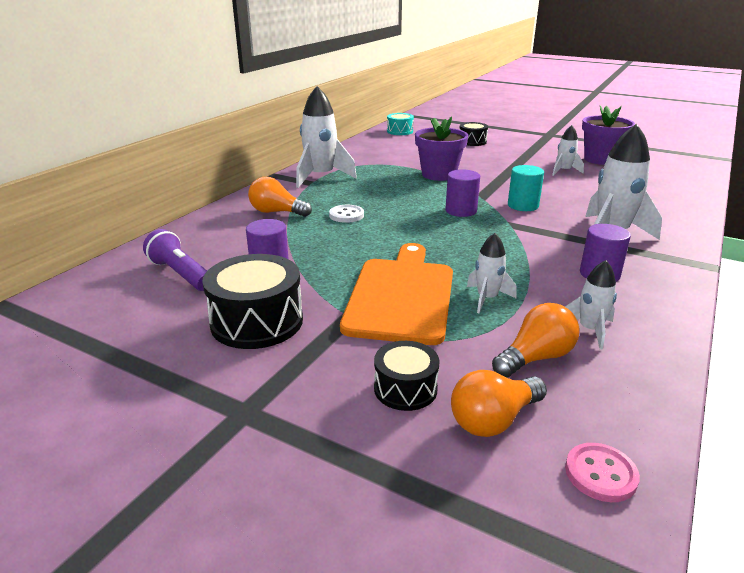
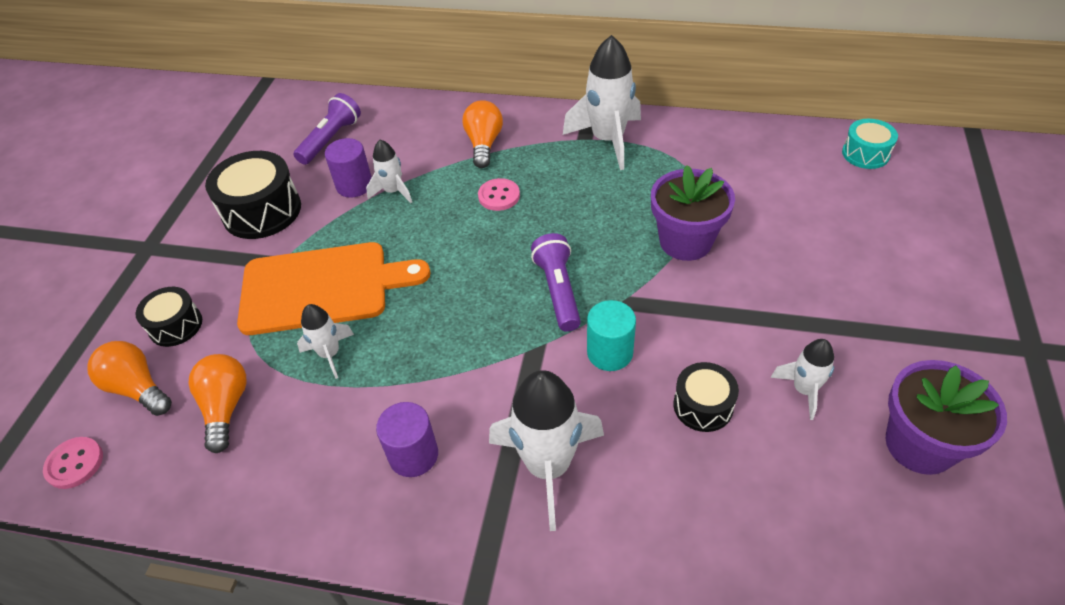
camera: 75 degrees right, 20 degrees up
white button [329,205,364,223] -> pink button [478,178,520,211]
purple cylinder [445,170,480,217] -> purple flashlight [531,233,581,332]
black drum [460,122,488,146] -> black drum moved to [673,362,739,432]
orange light bulb [492,303,580,377] -> orange light bulb turned 135 degrees counterclockwise [188,354,247,453]
white rocket [565,260,617,349] -> white rocket moved to [366,140,412,203]

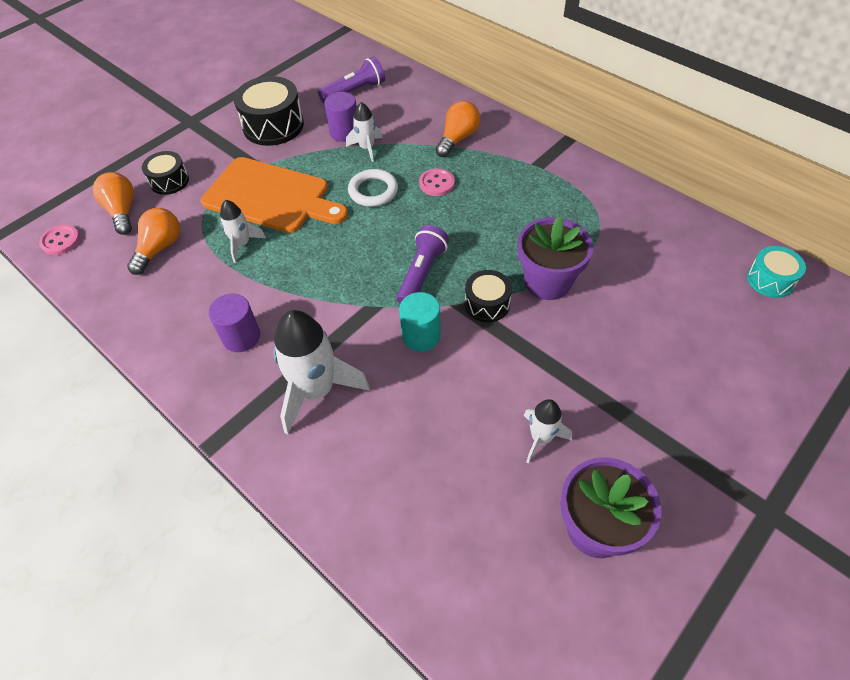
camera: 30 degrees right, 5 degrees up
white rocket [563,35,641,170] -> none
black drum [673,362,739,432] -> black drum moved to [465,270,512,322]
none -> white ring [348,169,398,207]

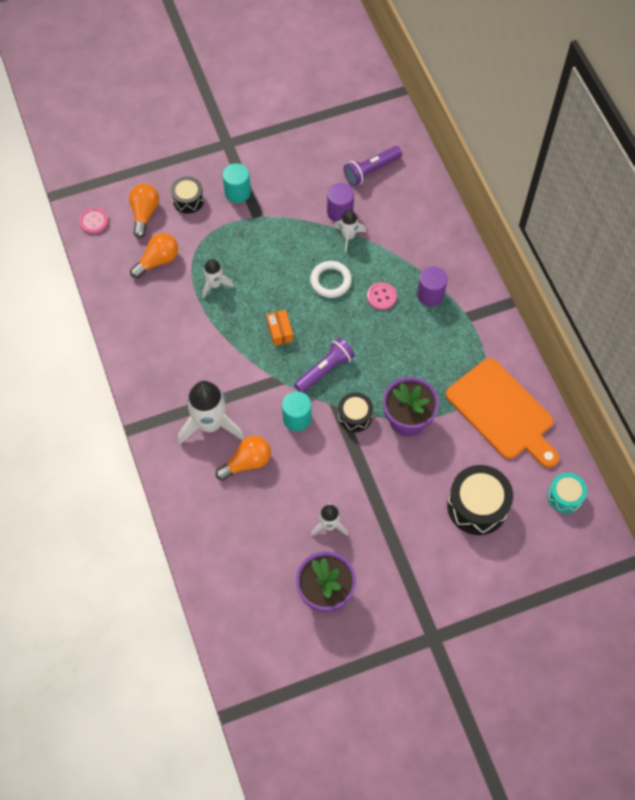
camera: 25 degrees right, 10 degrees up
orange cutting board [201,157,348,233] -> orange cutting board moved to [446,358,559,468]
purple cylinder [209,294,260,352] -> purple cylinder moved to [417,267,447,307]
black drum [234,76,304,146] -> black drum moved to [447,465,513,535]
purple flashlight [318,57,385,103] -> purple flashlight turned 150 degrees clockwise [344,146,402,186]
orange light bulb [436,101,480,157] -> orange light bulb moved to [216,436,271,481]
none -> turquoise cylinder [223,163,251,203]
none -> orange box [266,310,293,346]

